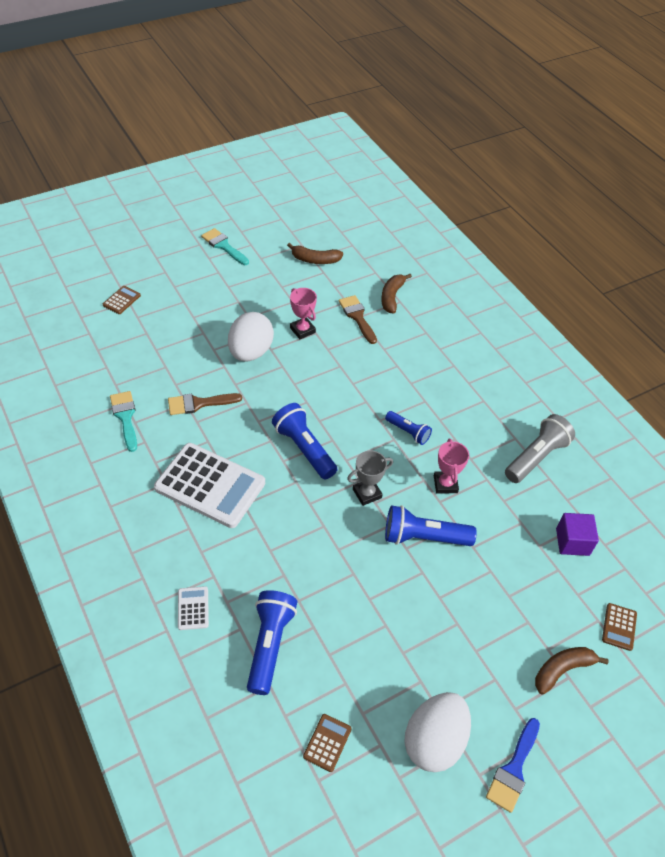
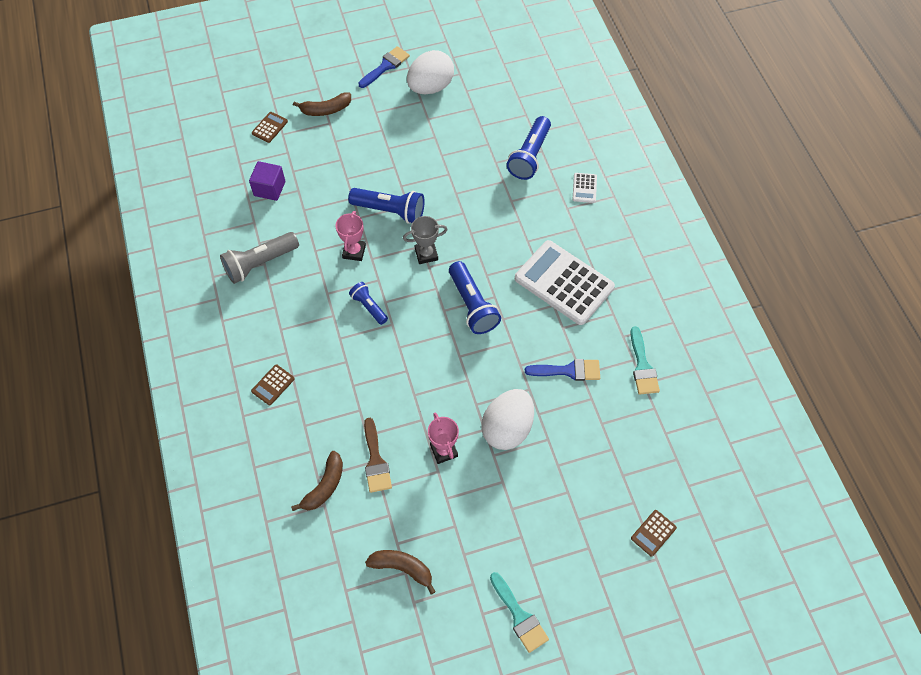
camera: 165 degrees left, 10 degrees up
brown brush [168,393,242,415] -> blue brush [525,359,600,381]
brown calculator [303,714,352,772] -> brown calculator moved to [251,364,295,405]

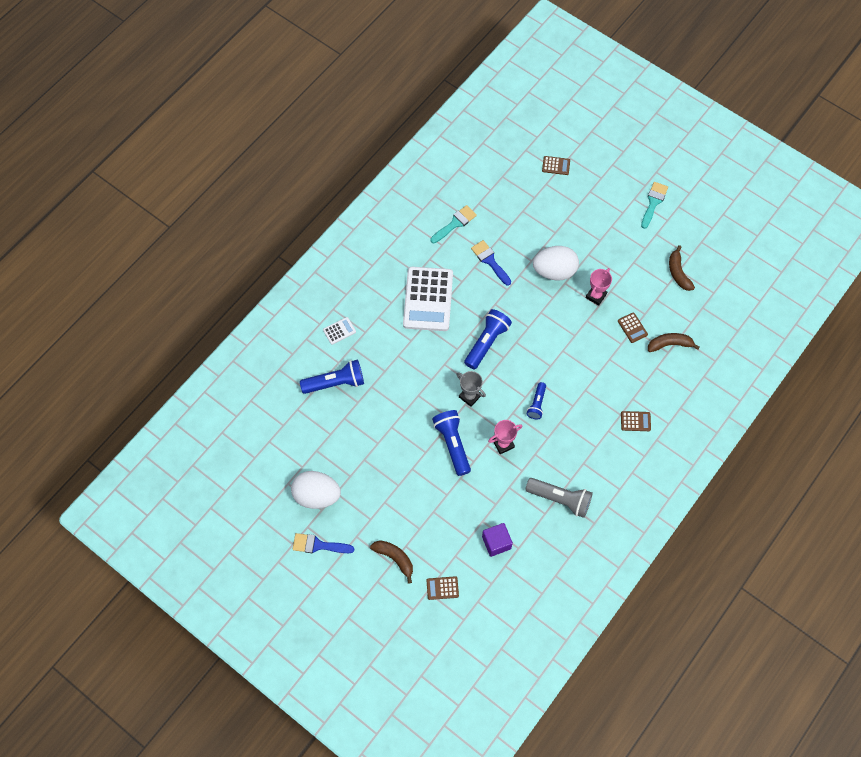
camera: 125 degrees left, 5 degrees up
brown brush [364,418,392,493] -> brown calculator [618,312,648,343]

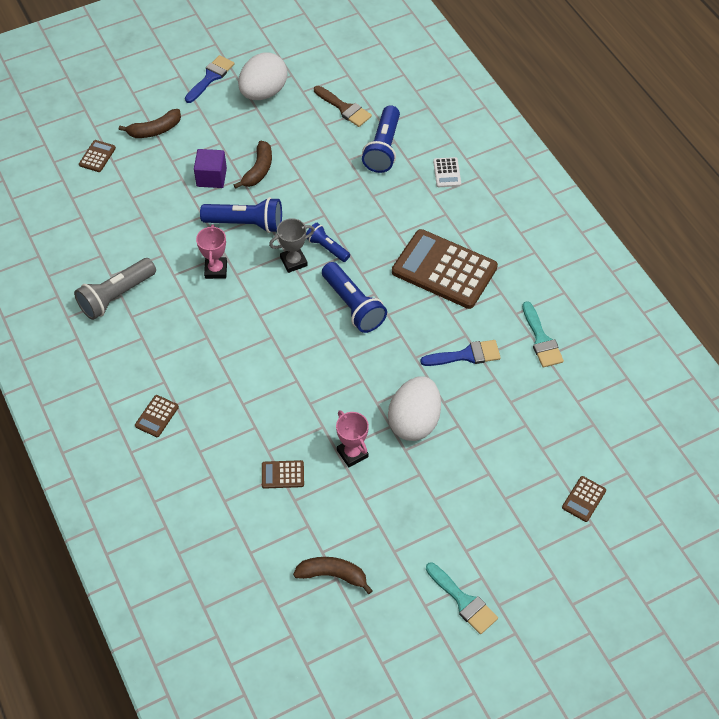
camera: 115 degrees right, 10 degrees down
white calculator [403,267,453,331] -> brown calculator [392,229,498,309]
purple cube [482,523,513,557] -> purple cube moved to [194,149,227,188]
blue flashlight [527,382,546,419] -> blue flashlight moved to [306,223,350,262]
brown banana [648,333,700,352] -> brown banana moved to [234,141,272,189]
none -> brown brush [314,86,372,127]

